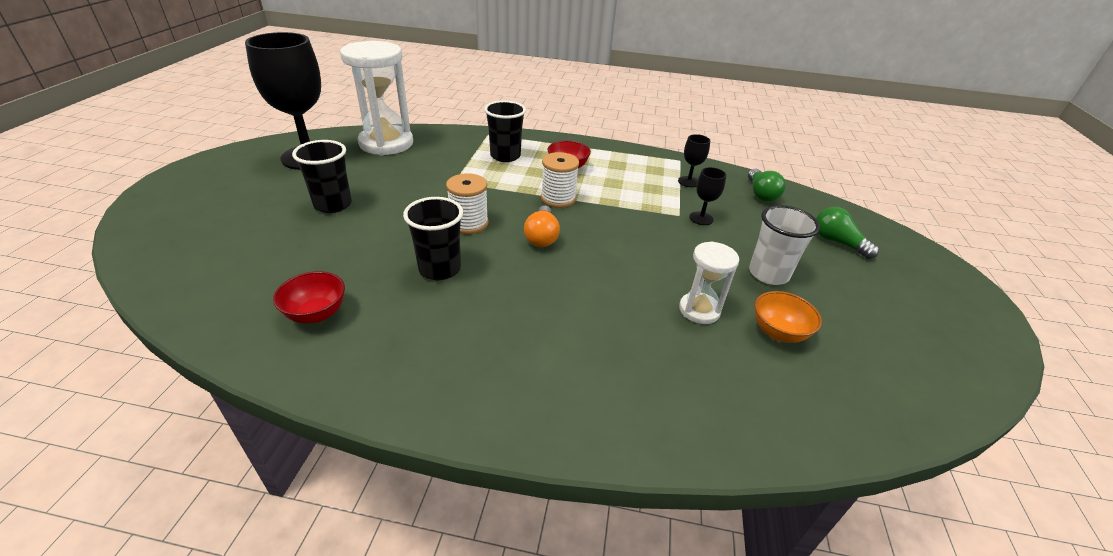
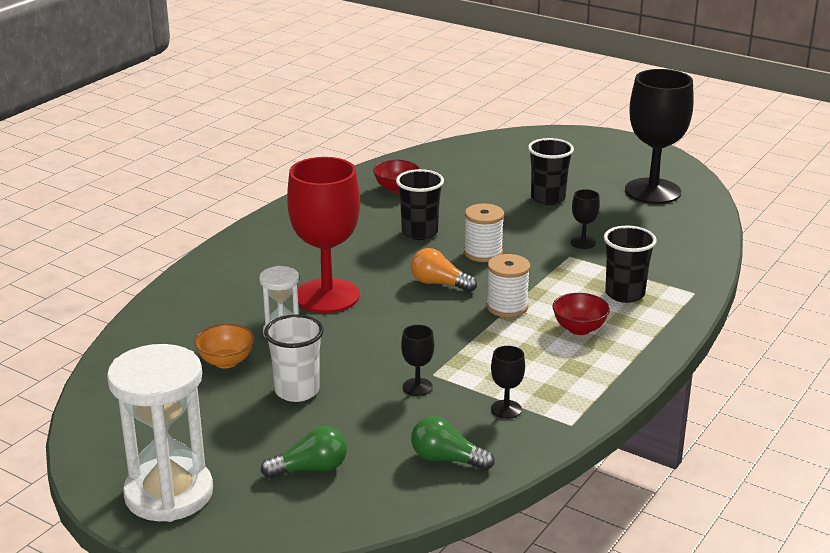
camera: 115 degrees right, 10 degrees down
white hourglass [340,41,413,155] -> white hourglass moved to [107,344,213,522]
none -> red goblet [287,157,360,313]
none -> black goblet [571,189,600,249]

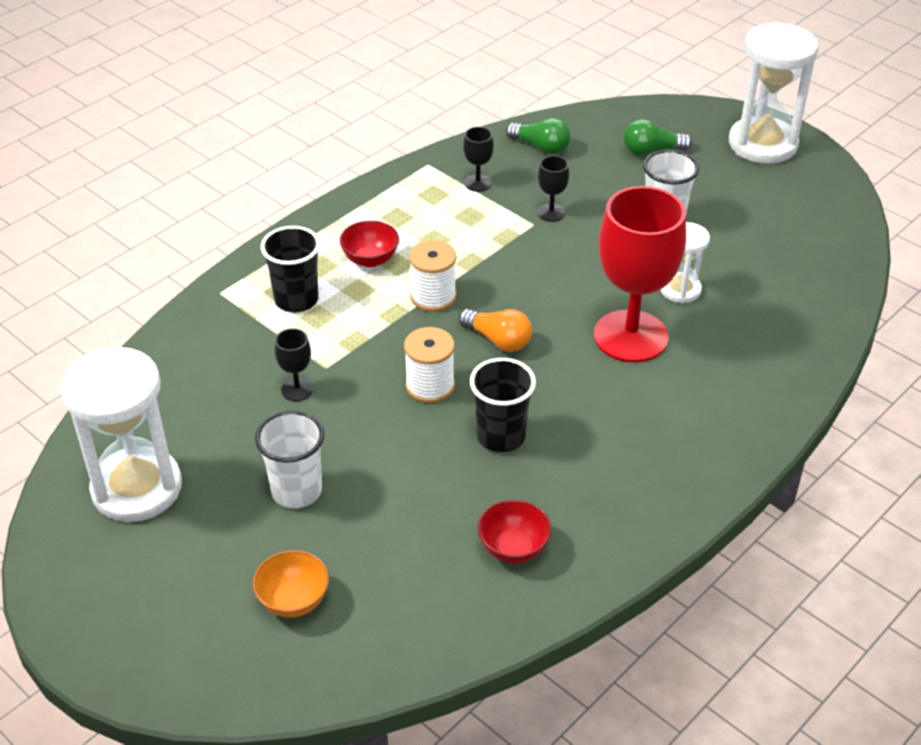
camera: 170 degrees left, 15 degrees up
orange bowl [194,324,254,368] -> orange bowl moved to [253,550,329,618]
black cup [528,138,574,205] -> white cup [255,411,324,508]
black goblet [625,69,694,204] -> white hourglass [60,347,182,522]

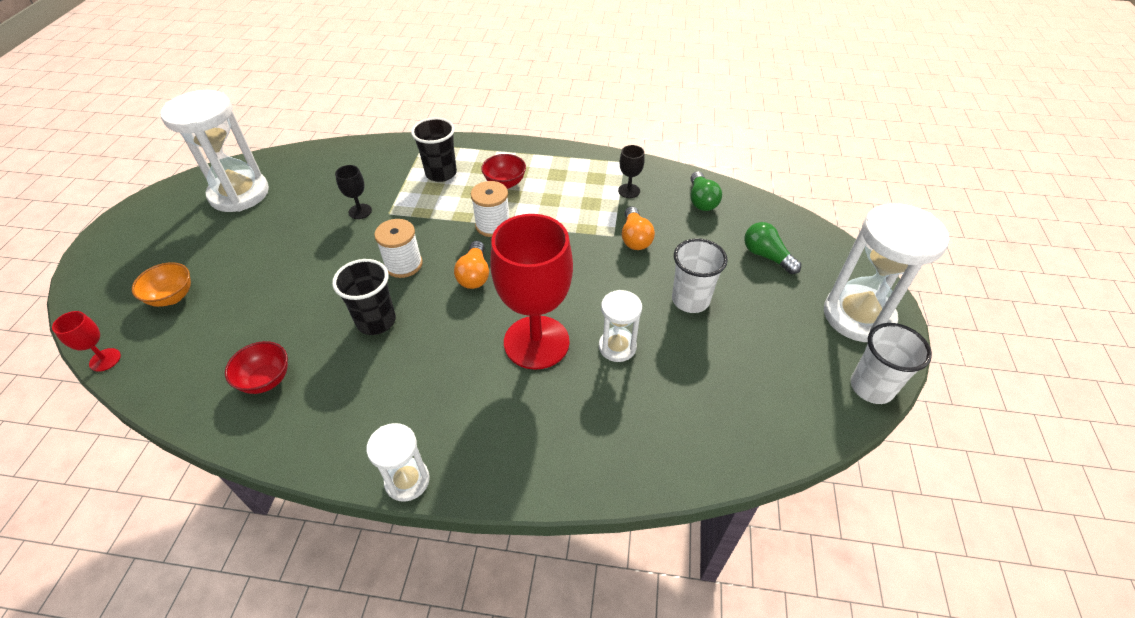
camera: 55 degrees right, 5 degrees up
white cup [255,411,324,508] -> white cup moved to [851,323,932,404]
black goblet [537,156,569,222] -> orange light bulb [622,206,655,250]
none -> red goblet [52,311,121,372]
none -> white hourglass [366,423,430,502]

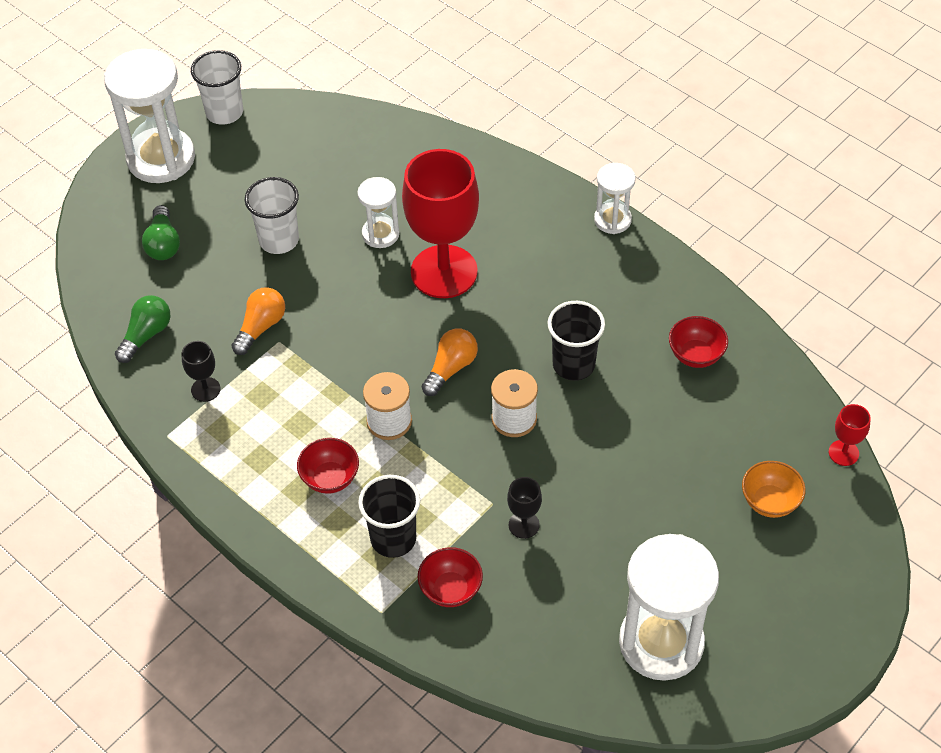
camera: 145 degrees left, 5 degrees up
none -> red bowl [417,547,483,607]

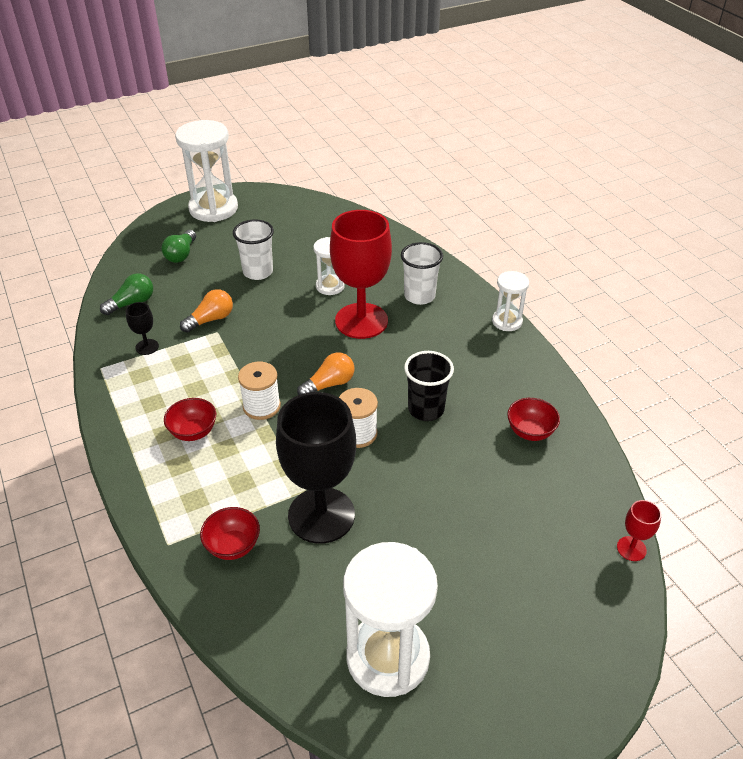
camera: 20 degrees right, 10 degrees down
white cup [191,50,243,125] -> white cup moved to [401,242,443,305]
black cup [358,475,420,558] -> none
black goblet [507,477,542,539] -> black goblet [276,392,356,544], size x2.40
orange bowl [742,461,806,518] -> none

